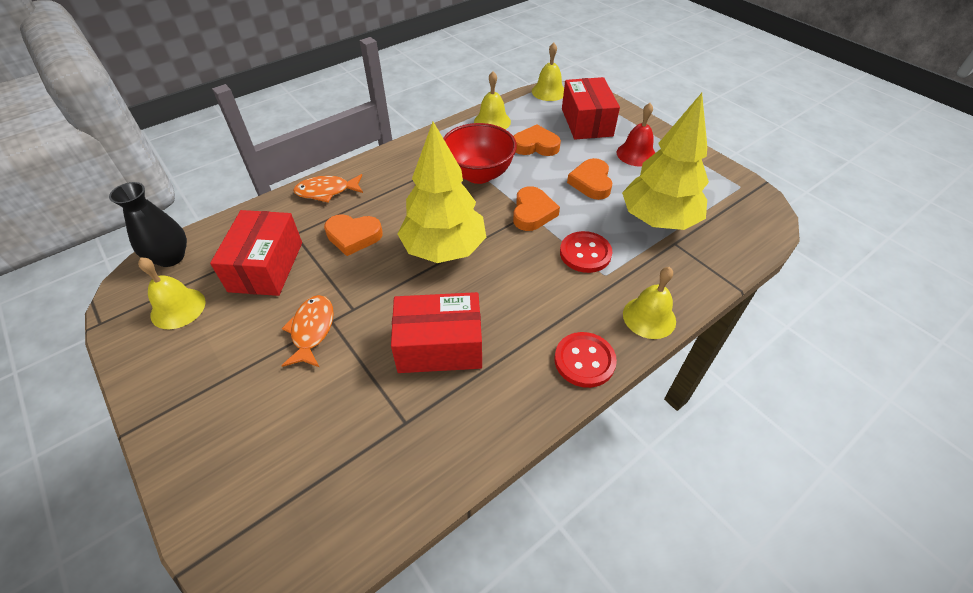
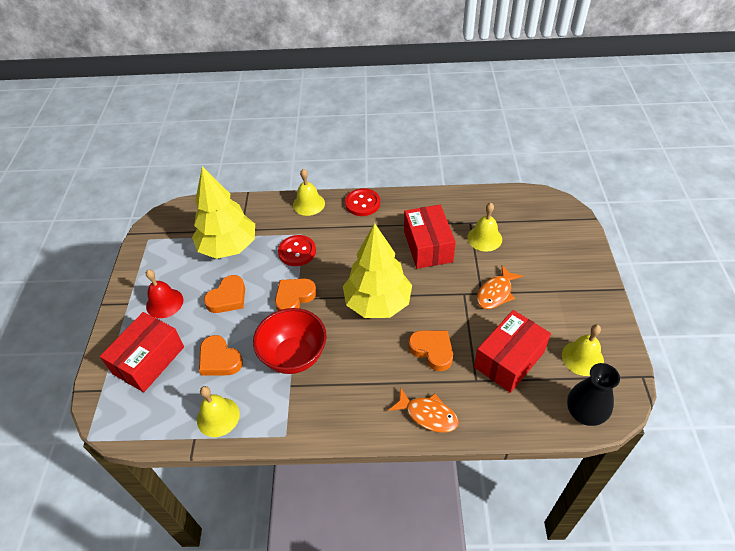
camera: 140 degrees left, 0 degrees up
red box [391,292,482,373] -> red box turned 45 degrees clockwise [404,205,456,269]
yellow bell [532,42,564,101] -> yellow bell moved to [467,203,502,251]

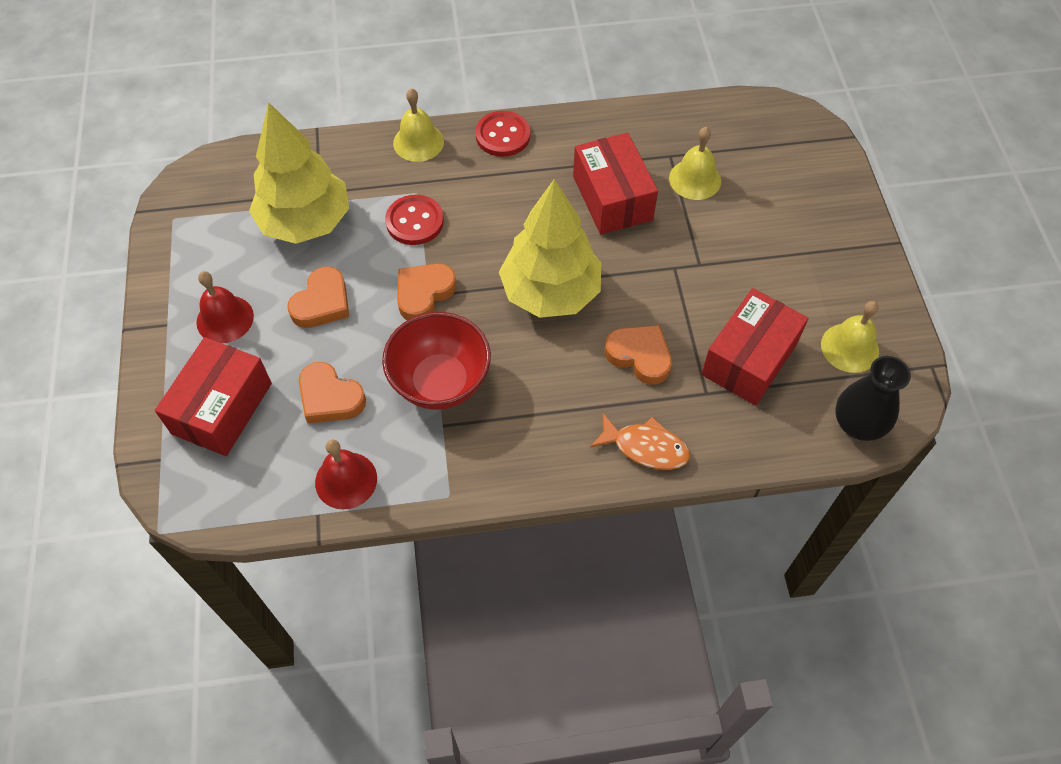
camera: 10 degrees left, 10 degrees up
yellow bell [197,386,240,437] -> red bell [315,440,377,509]
orange fish [477,265,523,309] -> none

